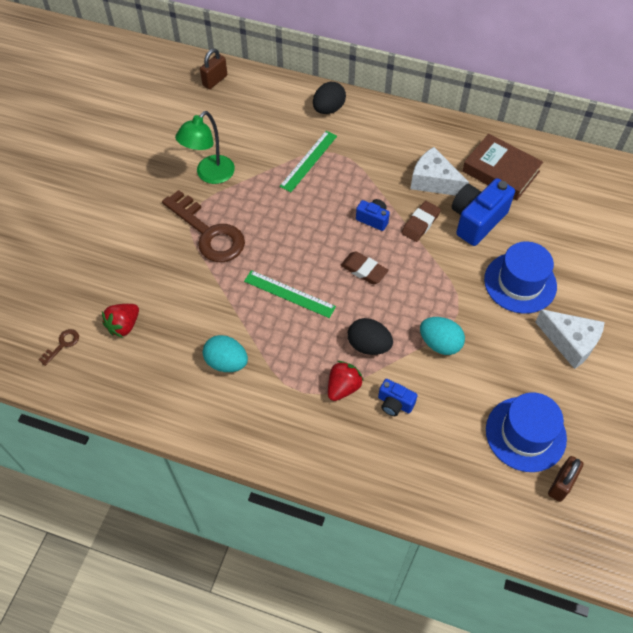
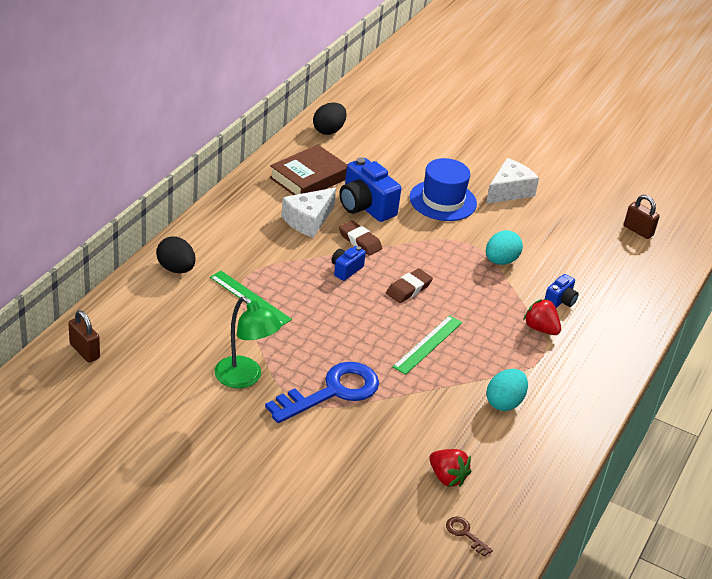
camera: 85 degrees left, 20 degrees down
brown key [162,190,245,262] -> blue key [265,362,379,423]
black egg [348,318,393,355] -> black egg moved to [313,103,347,135]
blue hat [486,392,567,472] -> none

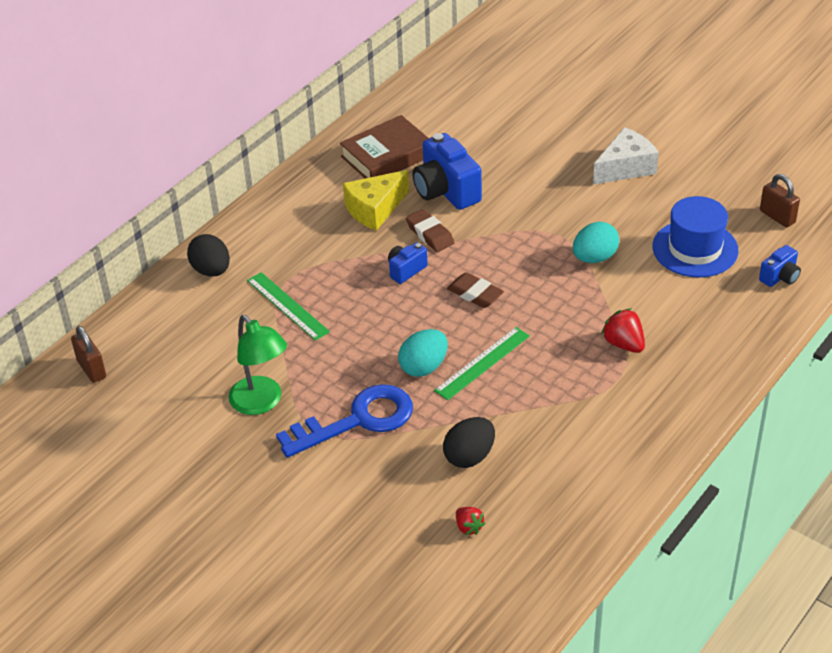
camera: 15 degrees right, 5 degrees up
white cheese [281,187,336,238] -> yellow cheese [343,170,409,231]
black egg [313,103,347,135] -> black egg moved to [443,417,495,468]
brown eraser [386,269,433,303] -> brown eraser turned 75 degrees clockwise [447,272,504,308]
blue hat [409,158,477,221] -> blue hat moved to [653,196,739,278]
red strawberry [429,449,471,487] -> red strawberry [456,507,486,535], size x0.64
brown key [446,516,493,557] -> none
turquoise egg [486,369,528,411] -> turquoise egg moved to [398,329,448,377]
blue camera [545,274,579,308] -> blue camera moved to [759,245,801,287]

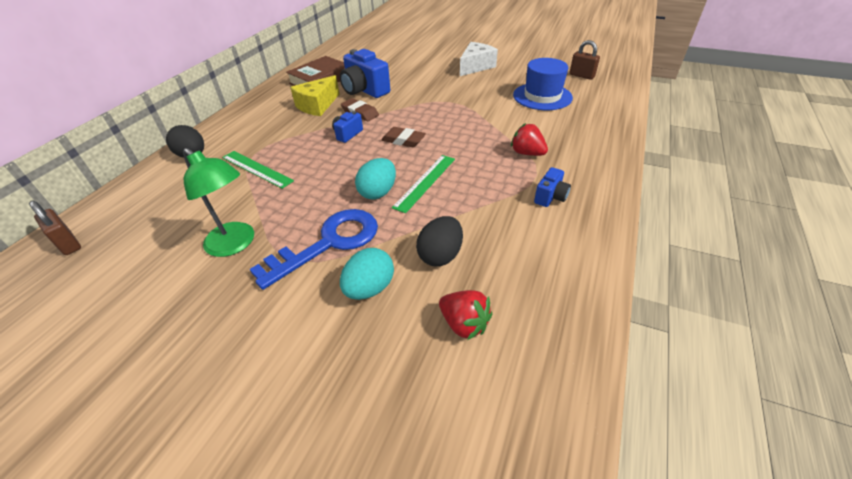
camera: 15 degrees left, 0 degrees up
red strawberry [456,507,486,535] -> red strawberry [439,290,493,340], size x1.55
turquoise egg [573,222,619,263] -> turquoise egg moved to [340,248,394,300]
blue camera [759,245,801,287] -> blue camera moved to [534,167,571,207]

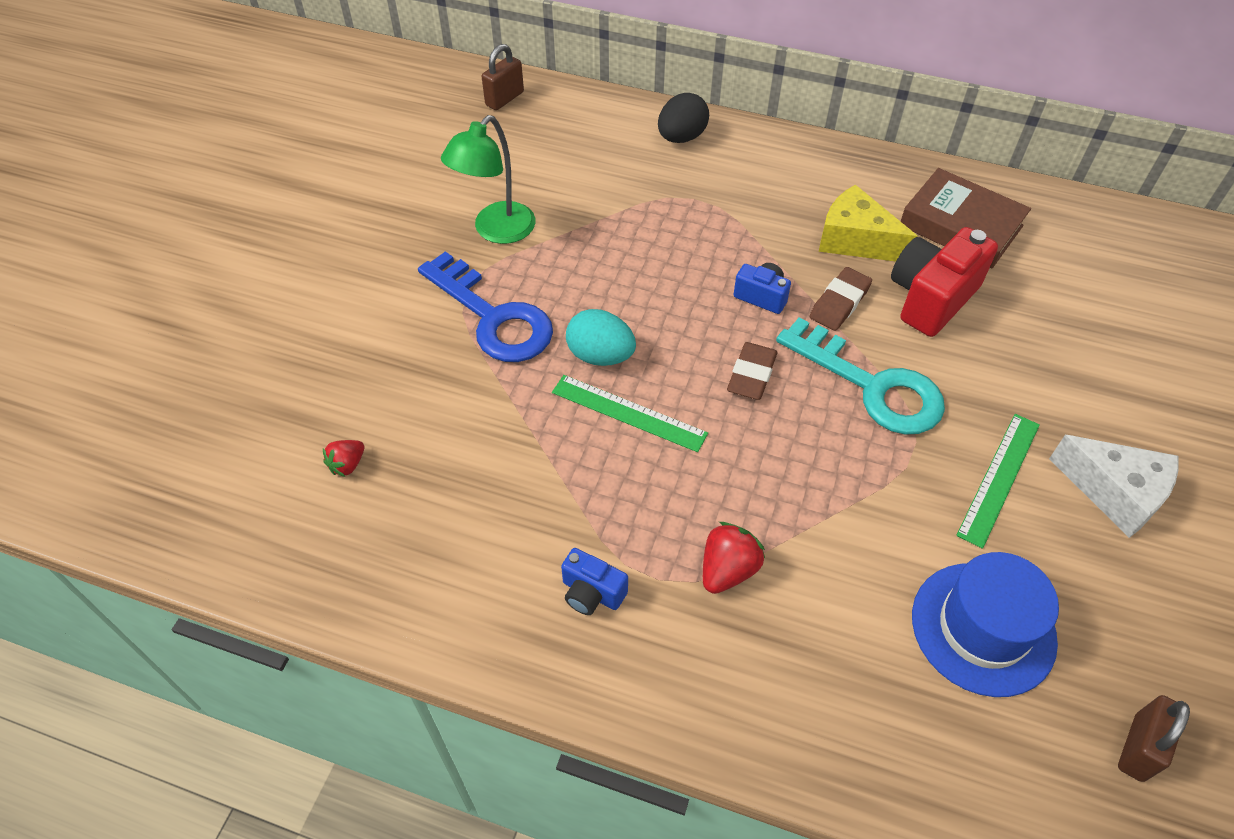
camera: 85 degrees right, 10 degrees up
green ruler [222,151,294,189] -> green ruler moved to [956,414,1040,549]
blue camera [340,49,390,98] -> red camera [891,227,998,337]
turquoise egg [340,248,394,300] -> none
black egg [416,216,463,266] -> none
red strawberry [439,290,493,340] -> red strawberry [323,440,364,477], size x0.64
none -> turquoise key [776,318,945,435]

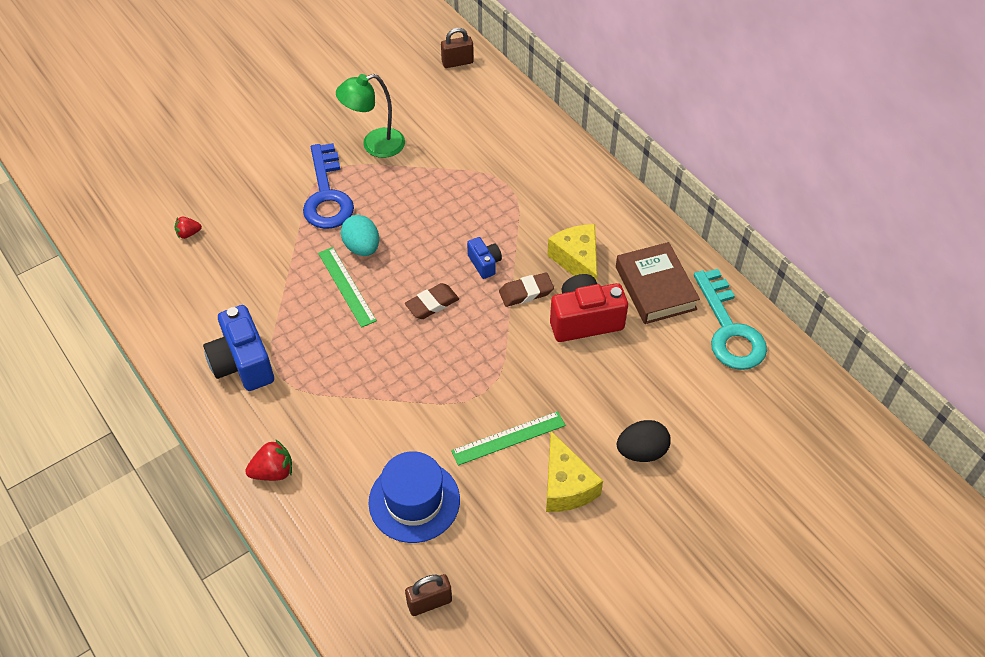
camera: 35 degrees right, 0 degrees up
blue camera [561,548,628,615] -> blue camera [203,305,274,391], size x1.89
black egg [658,93,709,143] -> black egg moved to [617,420,671,462]
red strawberry [703,522,765,594] -> red strawberry moved to [245,439,292,481]
turquoise key [776,318,945,435] -> turquoise key moved to [694,269,767,370]
white cheese [1049,435,1179,538] -> yellow cheese [546,431,603,512]

